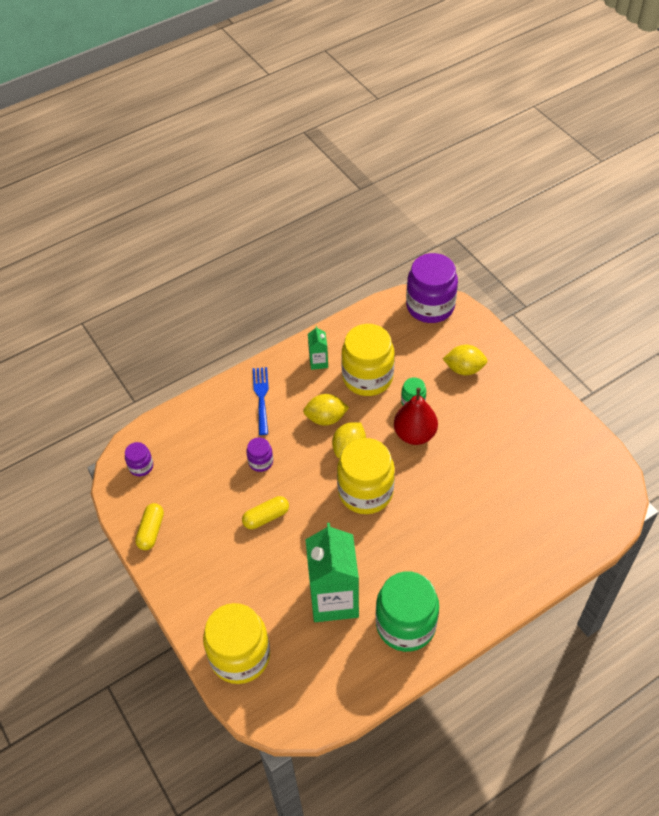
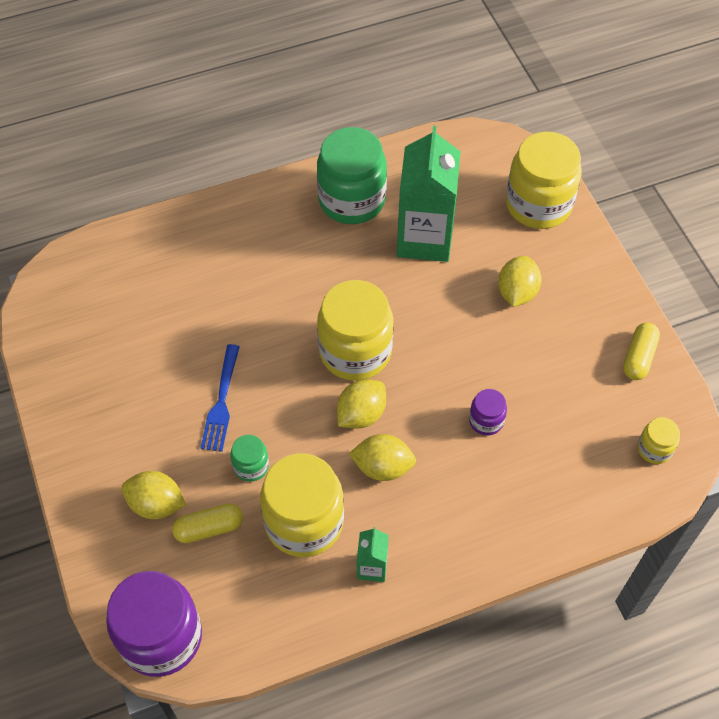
camera: 170 degrees left, 5 degrees up
purple jar [125,442,153,476] -> yellow jar [637,417,680,464]
yellow capsule [242,496,289,529] -> yellow capsule moved to [172,503,243,543]
blue fork [253,367,269,435] -> blue fork moved to [201,344,240,452]
red pear [394,388,438,445] -> none
none -> yellow lemon [498,256,542,307]

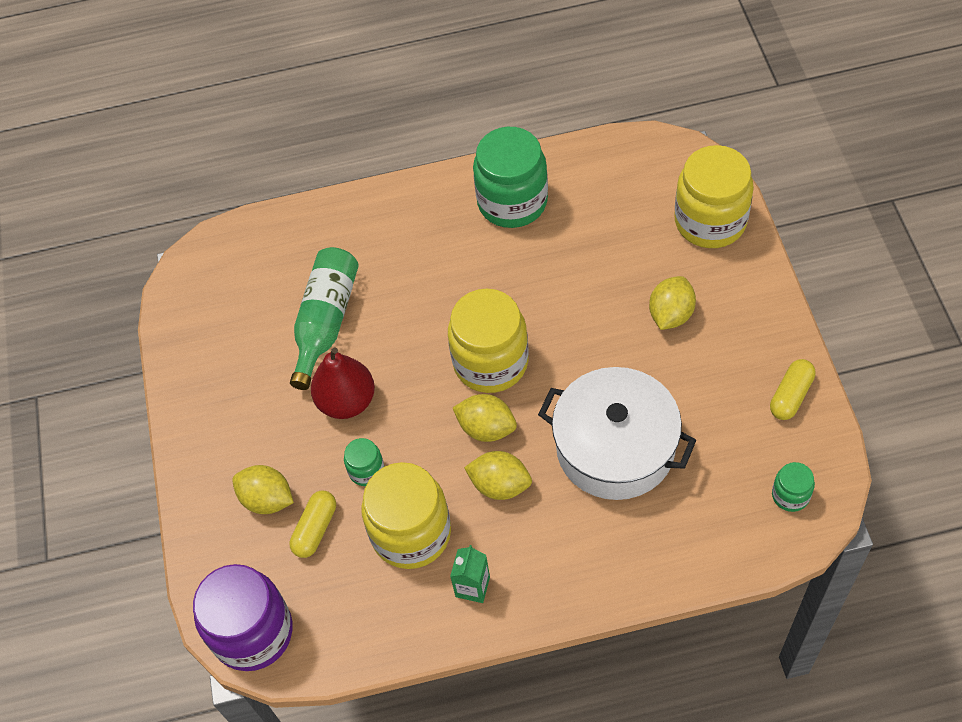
camera: 15 degrees right, 0 degrees up
yellow capsule [172,503,243,543] -> yellow capsule turned 60 degrees counterclockwise [290,490,336,558]
blue fork [201,344,240,452] -> red pear [311,348,375,419]
yellow lemon [337,379,386,429] -> yellow lemon turned 60 degrees clockwise [453,394,517,442]
green carton [397,126,461,262] -> none
purple jar [469,389,507,435] -> white pot [538,367,696,500]
yellow jar [637,417,680,464] -> green jar [772,462,815,512]
none -> green bottle [290,247,359,390]

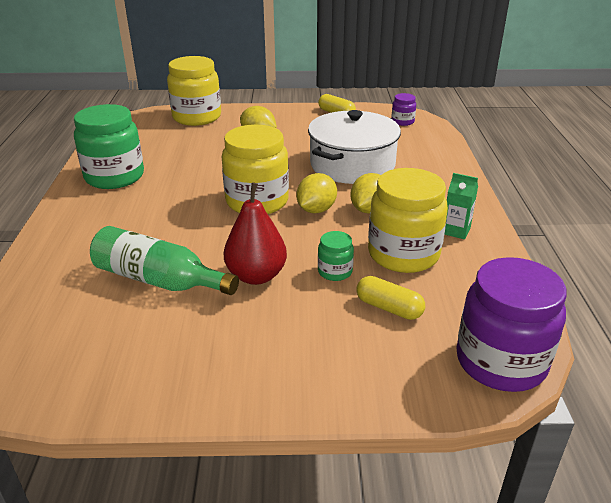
camera: 85 degrees left, 25 degrees down
yellow lemon [232,465,294,514] -> none
green jar [772,462,815,512] -> purple jar [391,93,416,126]

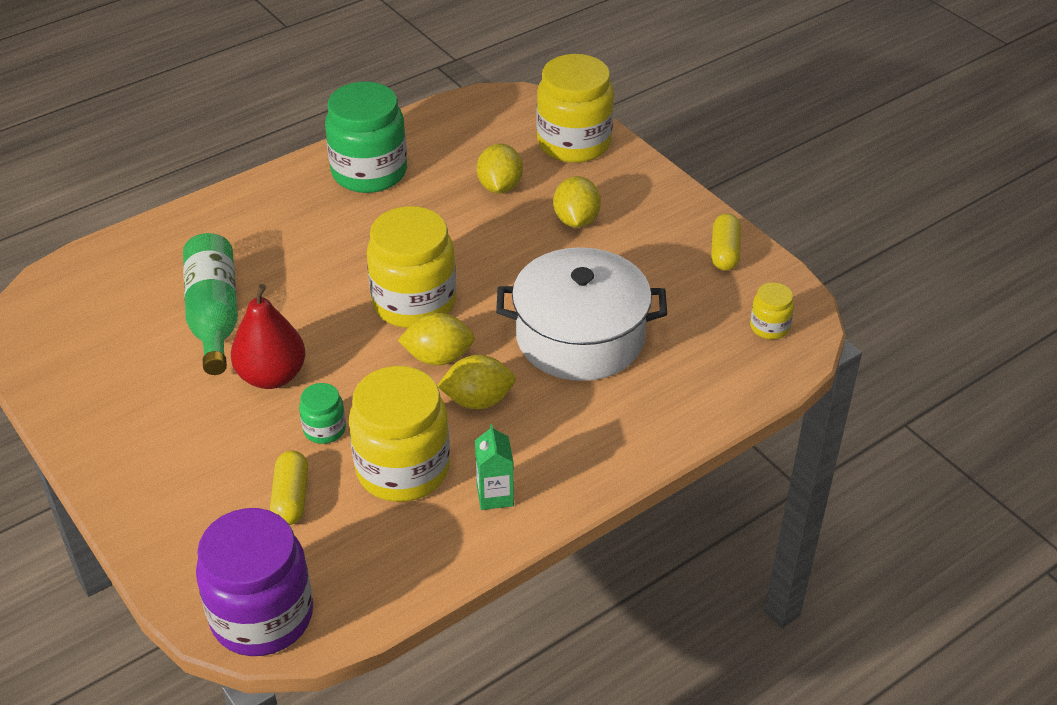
camera: 55 degrees right, 10 degrees up
purple jar [391,93,416,126] -> yellow jar [750,282,794,339]
none -> yellow lemon [477,143,523,194]

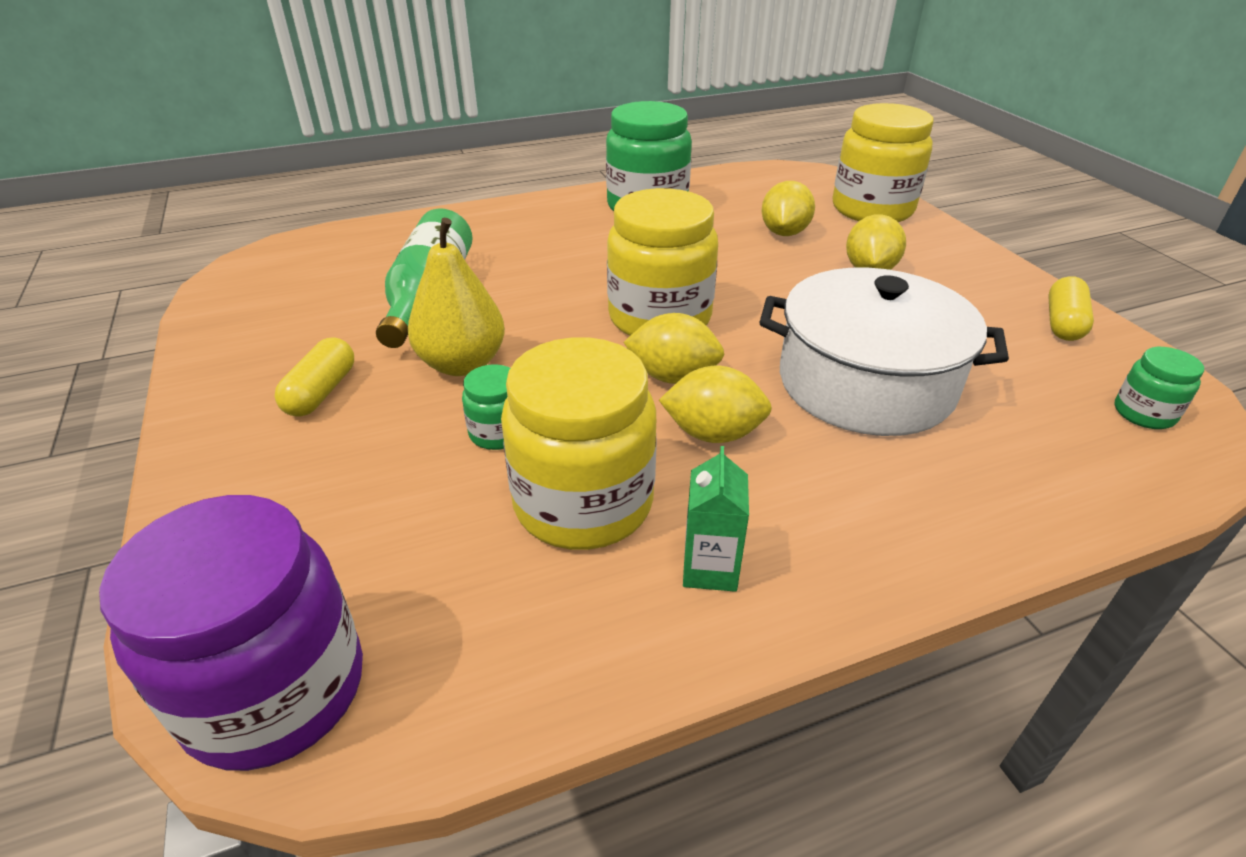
camera: 15 degrees right, 5 degrees down
red pear [231,284,305,389] -> yellow pear [408,218,505,376]
yellow capsule [270,451,308,525] -> yellow capsule moved to [275,338,354,417]
yellow jar [750,282,794,339] -> green jar [1115,347,1204,429]

